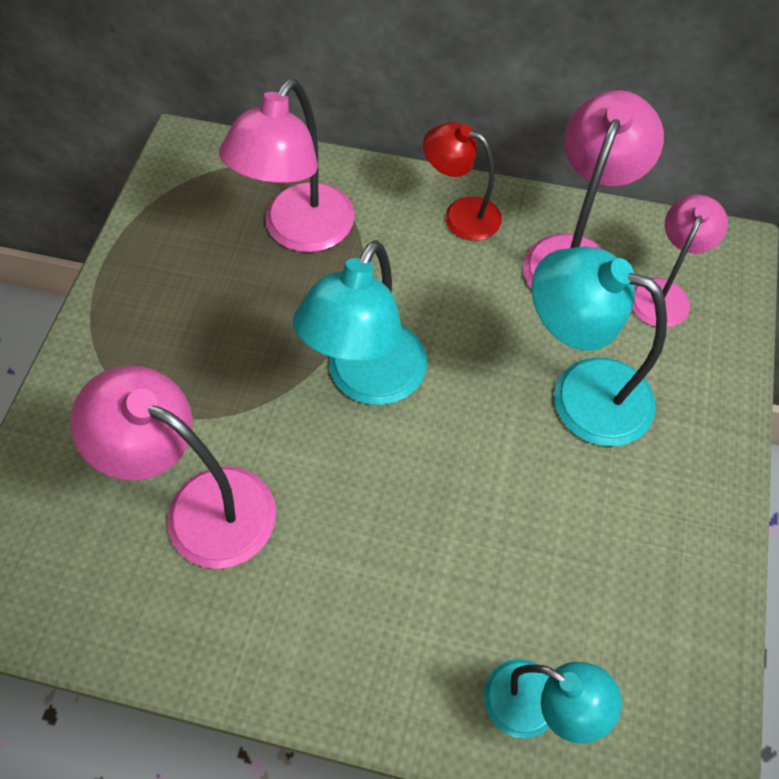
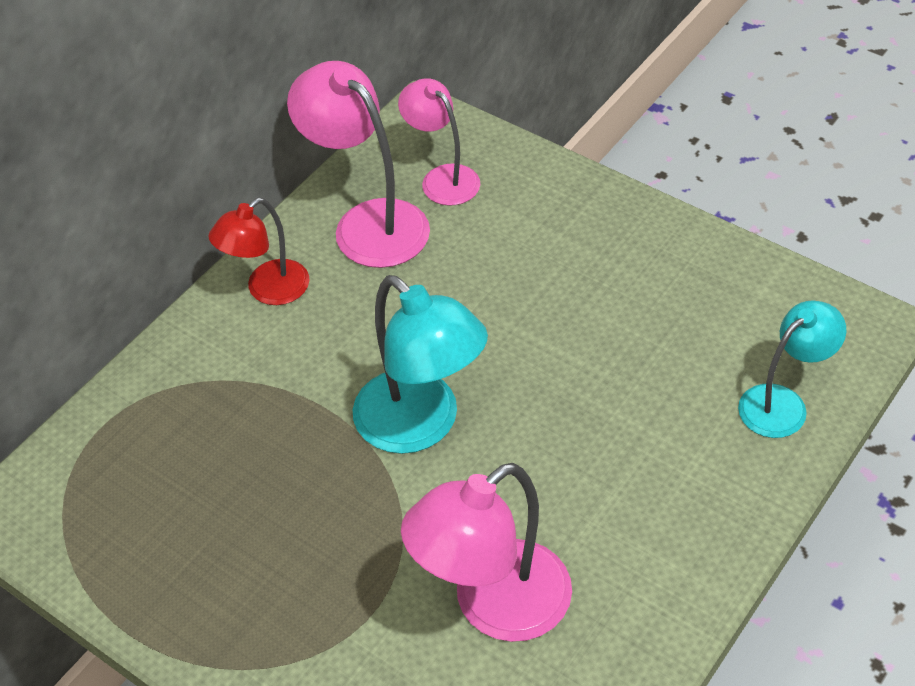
camera: 65 degrees left, 10 degrees down
pink lamp [219,79,355,252] -> none
turquoise lamp [531,246,667,446] -> none

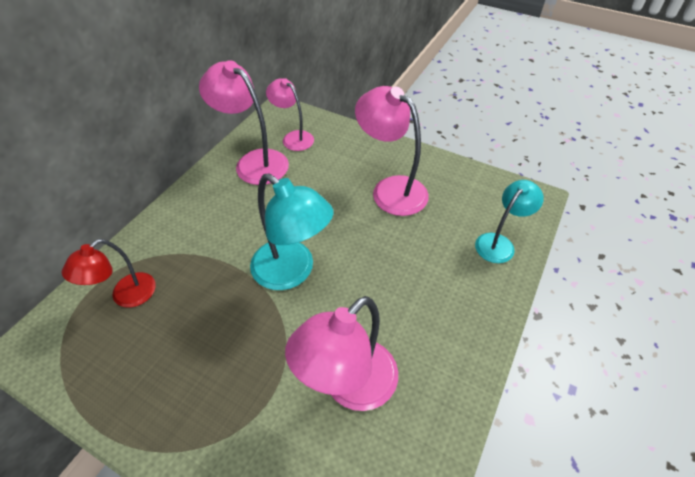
camera: 10 degrees left, 0 degrees up
red lamp [208,198,310,305] -> red lamp moved to [62,239,156,307]
none -> pink lamp [355,86,429,216]

